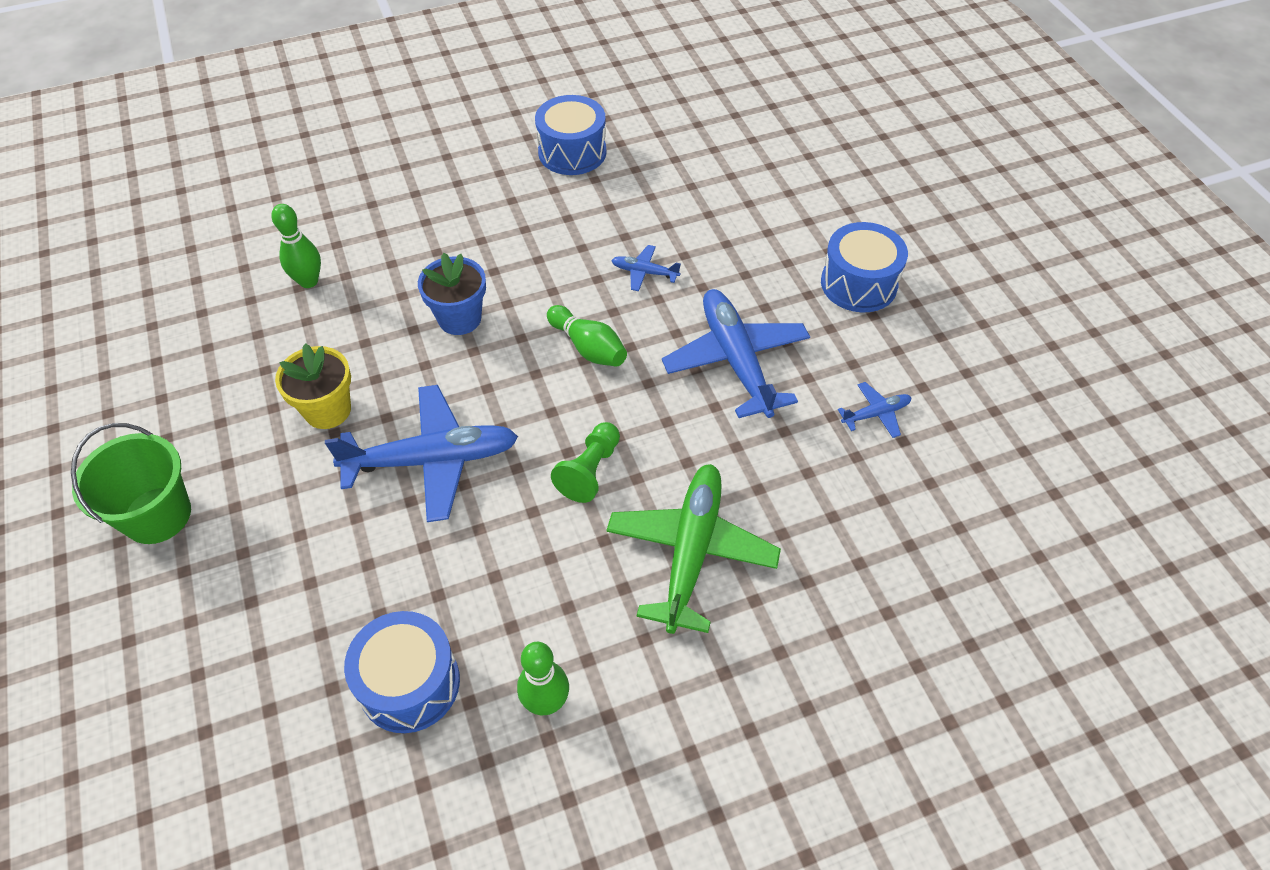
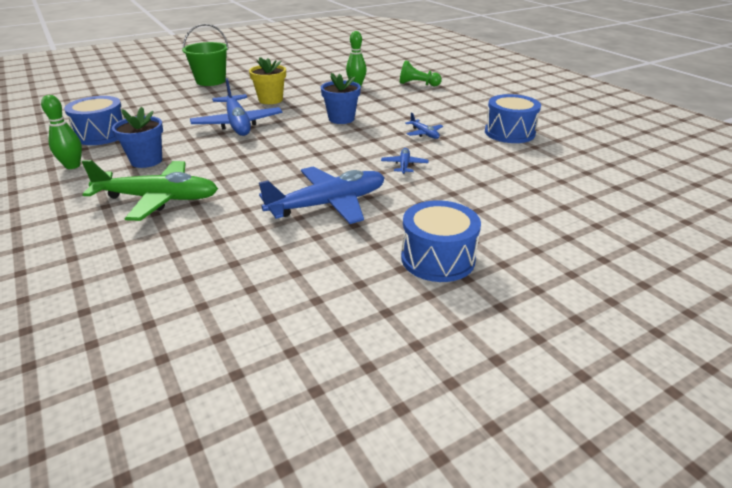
camera: 80 degrees right, 20 degrees down
green bowling pin [547,305,627,367] -> none
green pawn [551,422,620,503] -> green pawn moved to [400,60,442,86]
blue plane [838,382,912,438] -> blue plane moved to [405,112,443,139]
none -> blue flower pot [112,107,163,168]

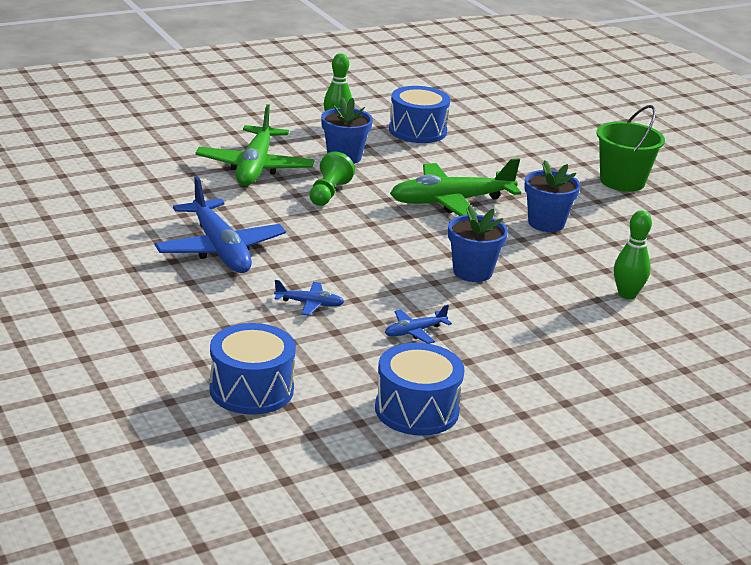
camera: 90 degrees right, 5 degrees down
blue plane [190,78,282,136] -> green plane [390,158,521,216]
yellow flower pot [249,57,286,104] -> blue flower pot [524,160,580,232]
green pawn [400,60,442,86] -> green pawn moved to [309,152,355,206]
blue drum [401,200,481,282] -> blue drum moved to [210,323,296,415]

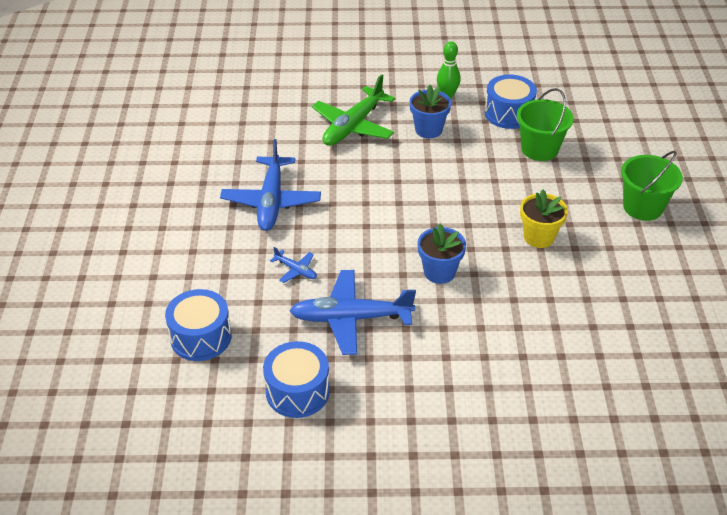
camera: 30 degrees right, 15 degrees up
green pawn [309,152,355,206] -> none
blue plane [385,305,452,344] -> blue plane [290,270,416,355], size x2.21
green plane [390,158,521,216] -> none
blue flower pot [524,160,580,232] -> yellow flower pot [520,189,568,248]
green bowling pin [614,210,652,299] -> none
none -> green bucket [517,88,574,161]

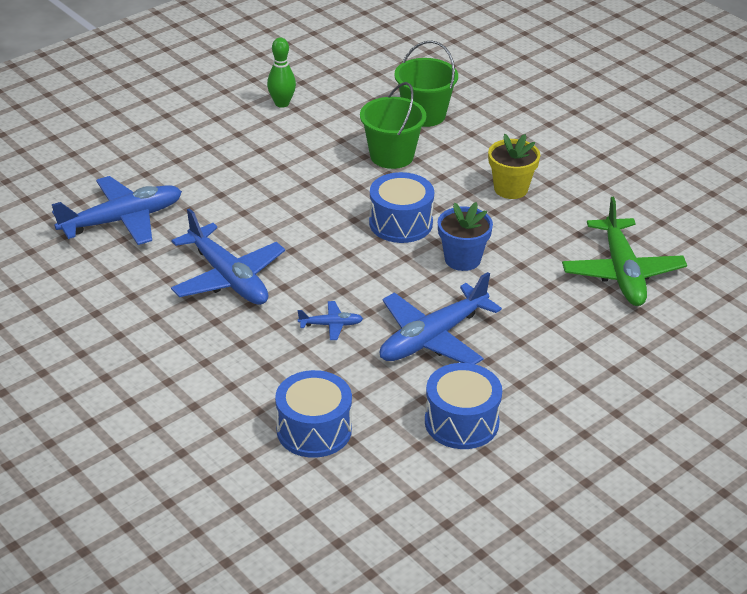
camera: 40 degrees left, 5 degrees down
green plane [312,74,395,146] -> green plane moved to [562,197,687,306]
blue flower pot [410,85,451,138] -> none
blue drum [485,75,537,129] -> blue drum moved to [369,172,434,243]
green bucket [621,151,683,221] -> green bucket moved to [360,82,426,169]
none -> blue plane [52,176,182,245]

